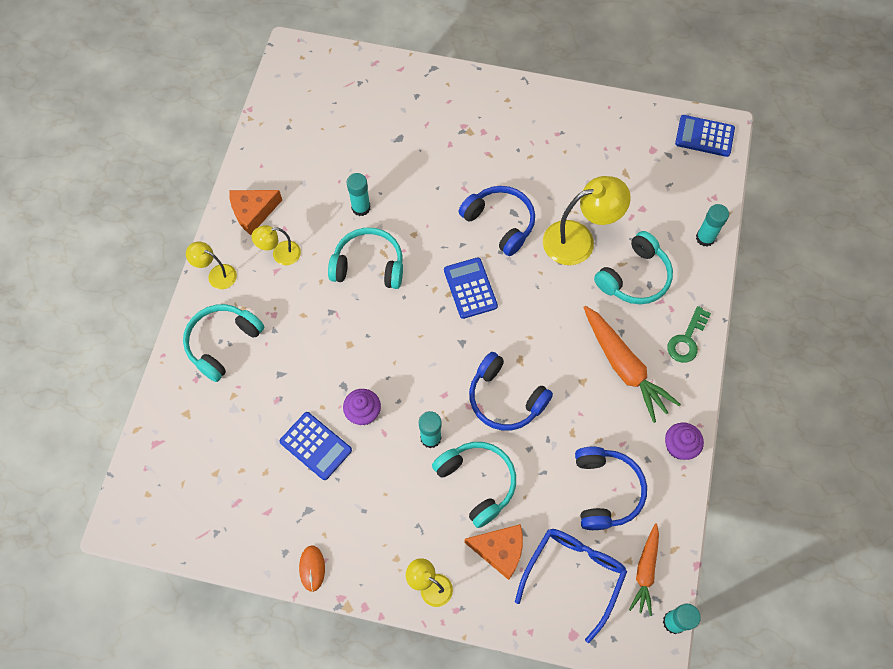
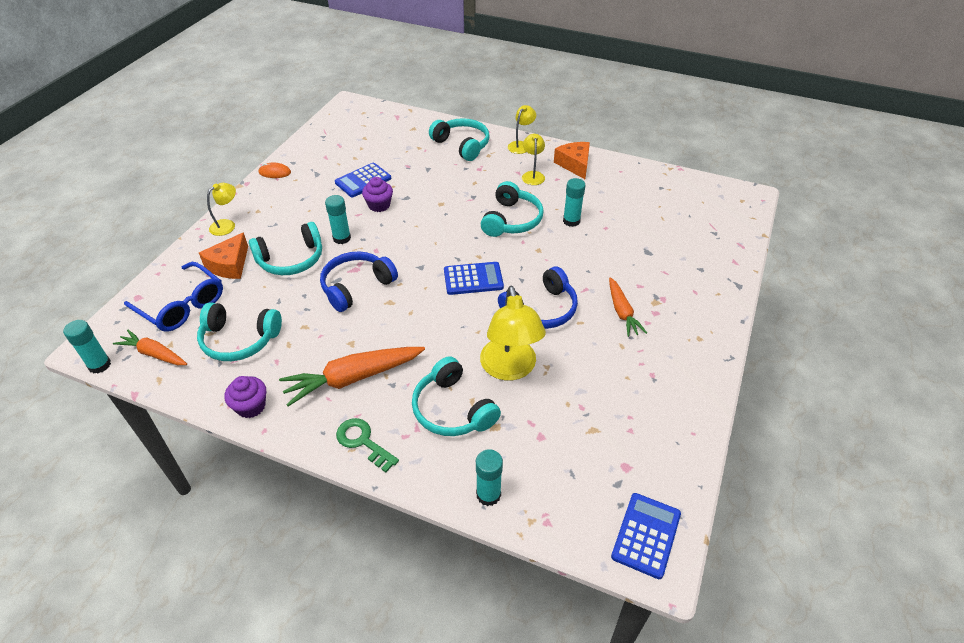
camera: 100 degrees right, 20 degrees down
blue headphones [575,447,647,530] -> turquoise headphones [197,302,282,361]
none -> orange carrot [609,277,647,337]

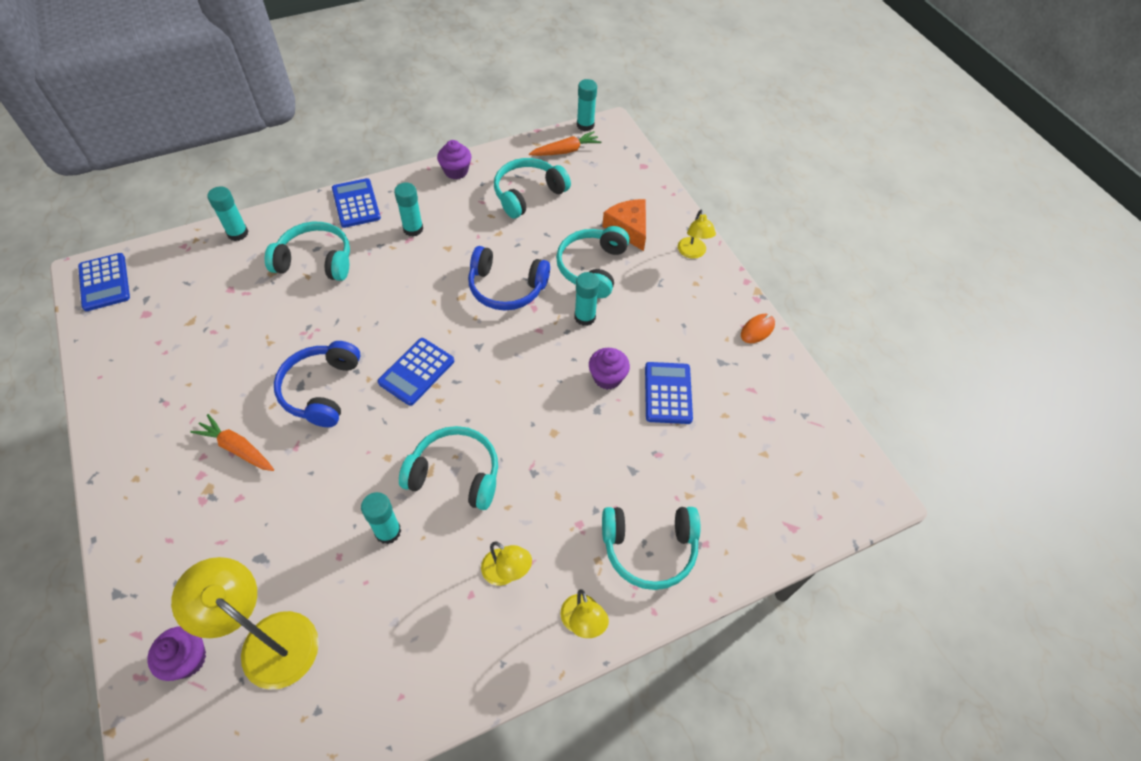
camera: 130 degrees right, 10 degrees up
blue glasses [124,262,223,332] -> none
orange carrot [279,347,425,407] -> turquoise glue stick [394,183,423,237]
blue headphones [320,251,398,312] -> blue headphones turned 105 degrees clockwise [468,246,550,311]
green key [336,418,399,473] -> blue calculator [332,178,381,228]
yellow lamp [480,286,546,381] -> yellow lamp moved to [171,557,319,690]
turquoise headphones [481,181,544,237] -> turquoise headphones turned 135 degrees clockwise [399,426,498,510]
orange cheese [554,142,590,179] -> none
none -> purple cupcake [147,626,206,681]

